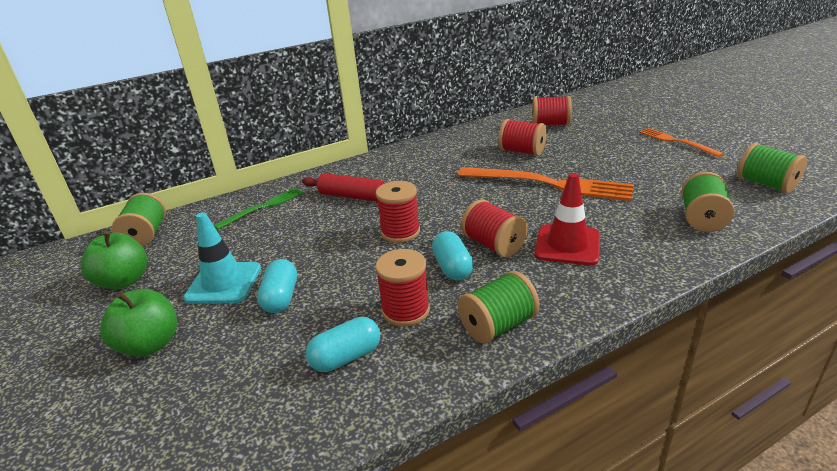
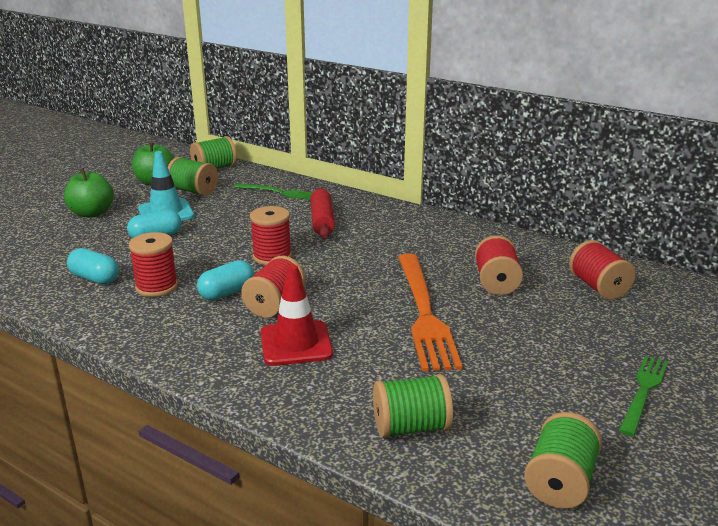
camera: 60 degrees right, 5 degrees down
green spool [458,271,540,344] -> green spool moved to [168,157,218,196]
orange fork [639,128,724,157] -> green fork [619,355,668,436]

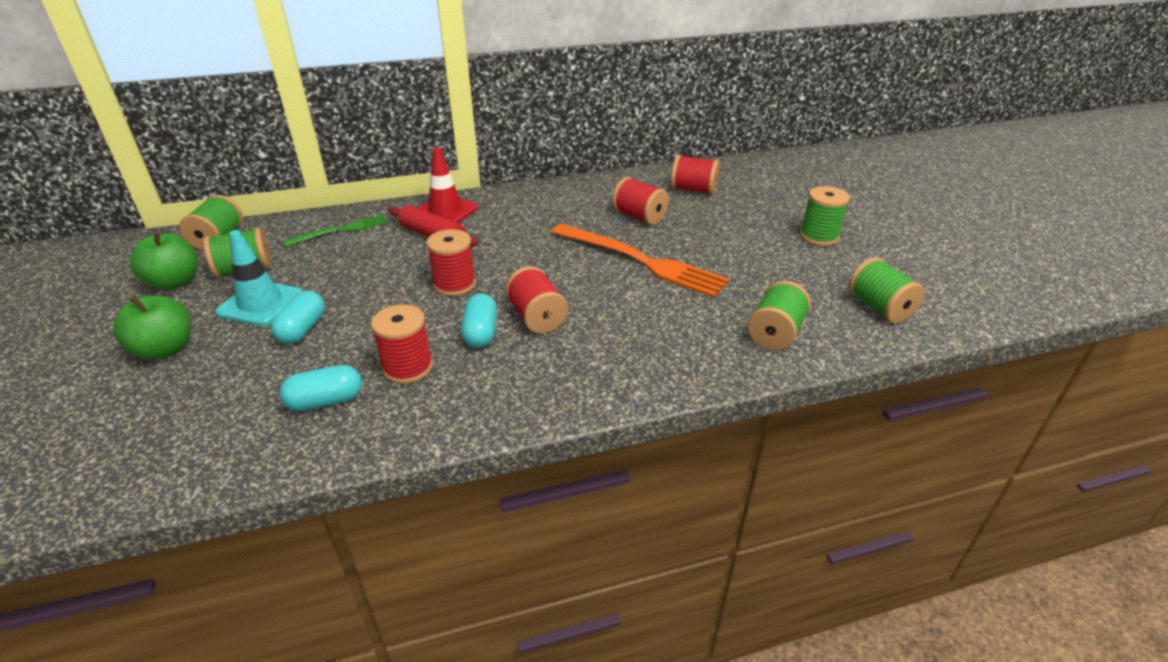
camera: 50 degrees left, 10 degrees up
red traffic cone [261,265,333,366] -> red traffic cone moved to [418,147,478,223]
green fork [619,355,668,436] -> green spool [800,186,850,246]

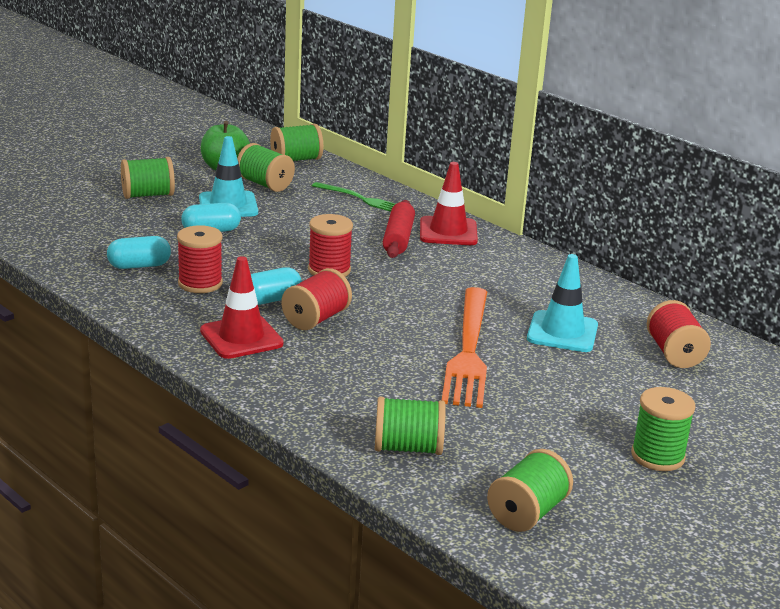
camera: 60 degrees right, 10 degrees down
green apple [113,295,191,360] -> green spool [121,157,175,199]
turquoise capsule [279,365,362,411] -> turquoise capsule turned 60 degrees counterclockwise [107,236,171,269]
red spool [612,177,669,225] -> turquoise traffic cone [527,254,598,352]
none -> red traffic cone [200,256,284,359]

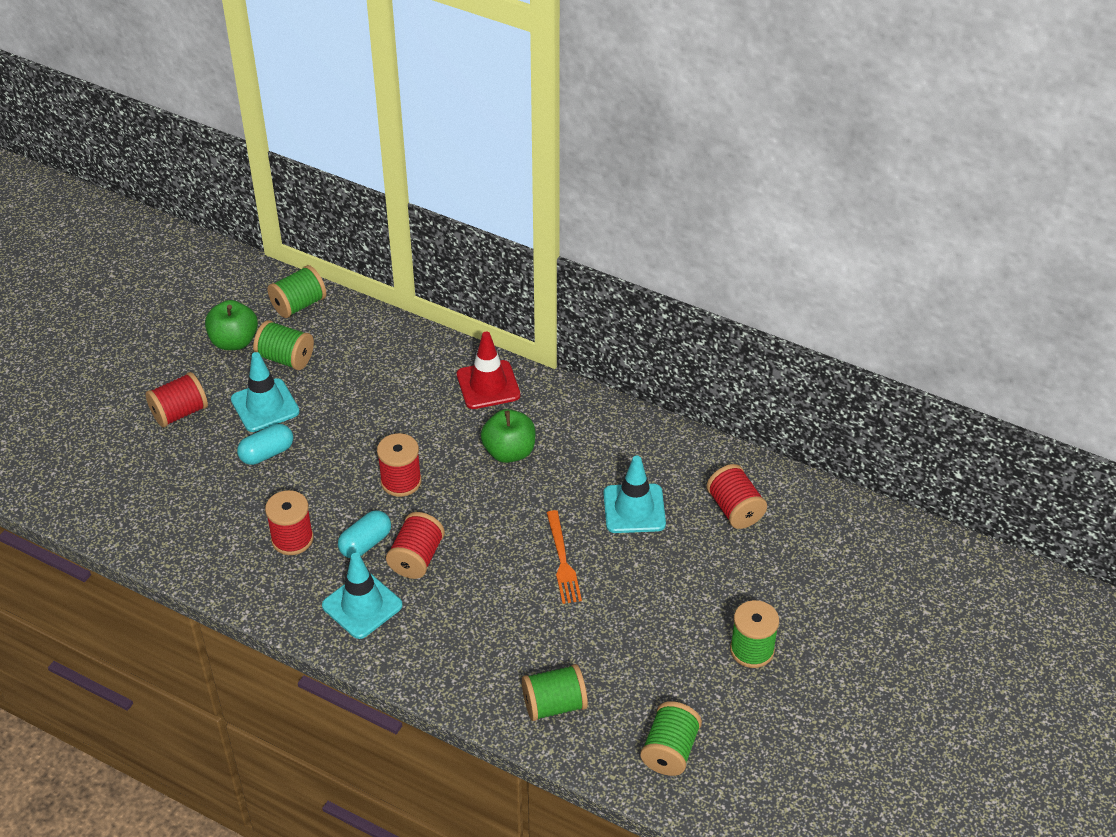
camera: 15 degrees left, 20 degrees up
turquoise capsule [107,236,171,269] -> none
green spool [121,157,175,199] -> red spool [146,372,208,427]
red traffic cone [200,256,284,359] -> turquoise traffic cone [322,553,403,639]
green fork [312,182,396,212] -> none
red rolling pin [383,200,415,258] -> none
orange fork [442,287,487,408] -> orange fork [547,510,582,604], size x0.55
none -> green apple [481,409,535,463]

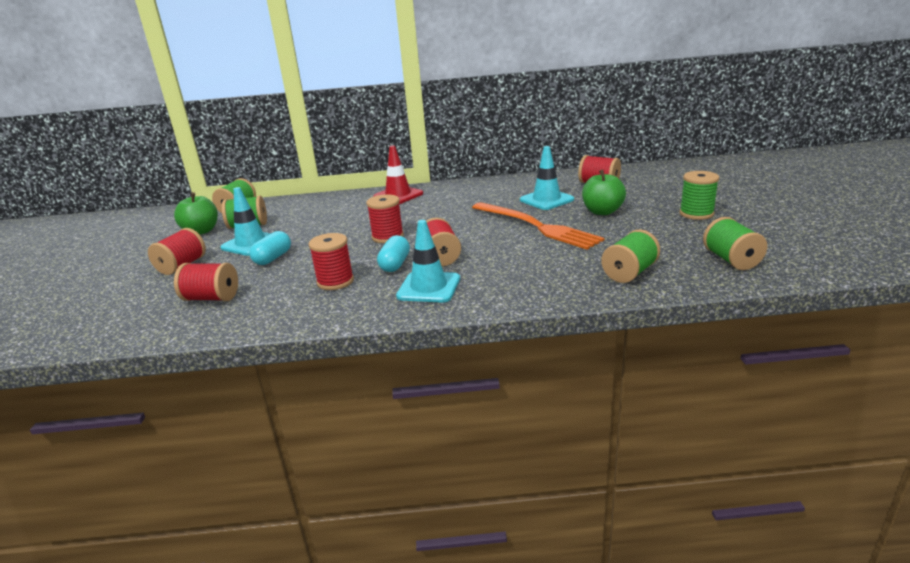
camera: 30 degrees left, 20 degrees down
green apple [481,409,535,463] -> green apple moved to [582,170,626,215]
orange fork [547,510,582,604] -> orange fork [472,202,604,250], size x1.80
none -> red spool [174,263,238,301]

